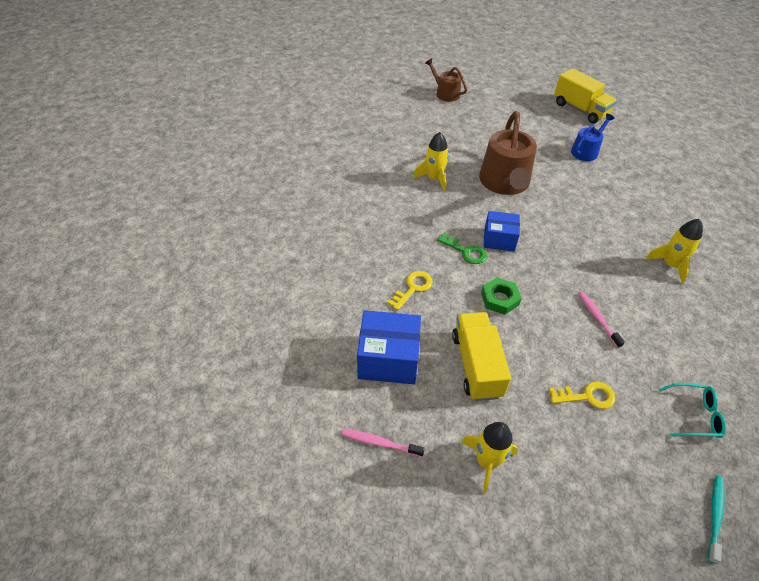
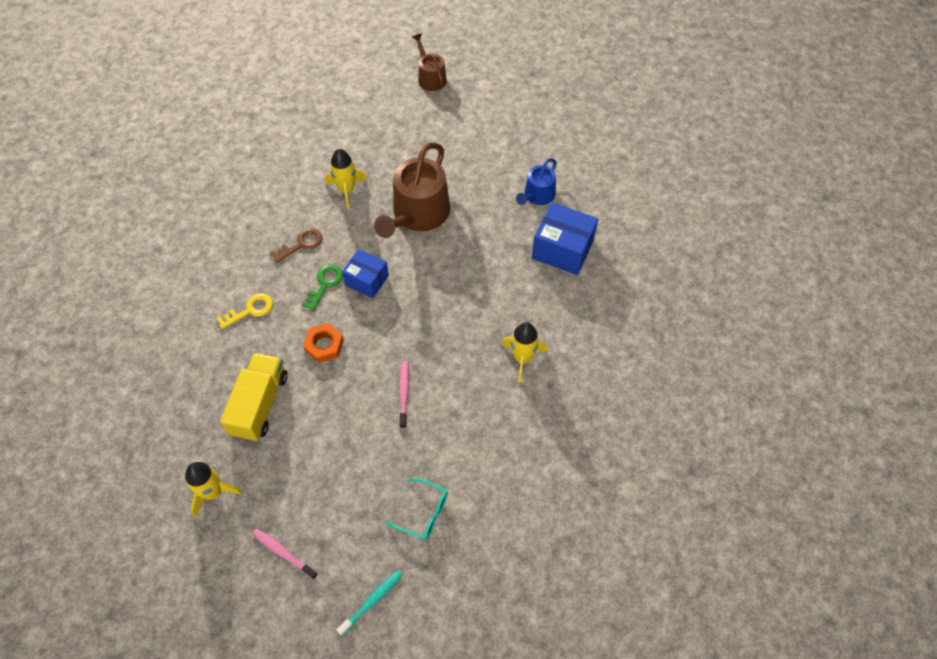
camera: 20 degrees right, 10 degrees up
pink toothbrush [341,429,425,457] -> pink toothbrush moved to [252,528,318,580]
blue box [357,310,421,384] -> blue box moved to [532,202,598,275]
green key [437,232,487,264] -> green key turned 120 degrees counterclockwise [301,265,343,311]
green nut [481,277,522,315] -> orange nut [303,323,344,363]
yellow key [549,382,615,409] -> none
yellow truck [554,68,617,124] -> none
blue watering can [571,114,615,161] -> blue watering can turned 150 degrees clockwise [516,158,557,205]
none -> brown key [270,228,323,263]

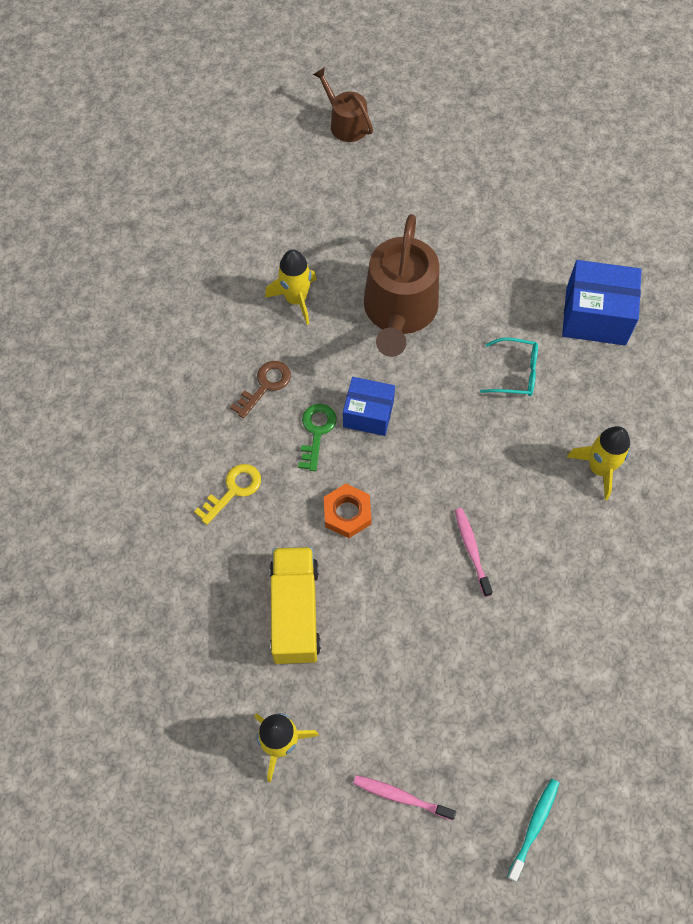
camera: 15 degrees left, 5 degrees up
turquoise glasses [386,478,448,540] -> turquoise glasses moved to [480,338,538,396]
blue watering can [516,158,557,205] -> none

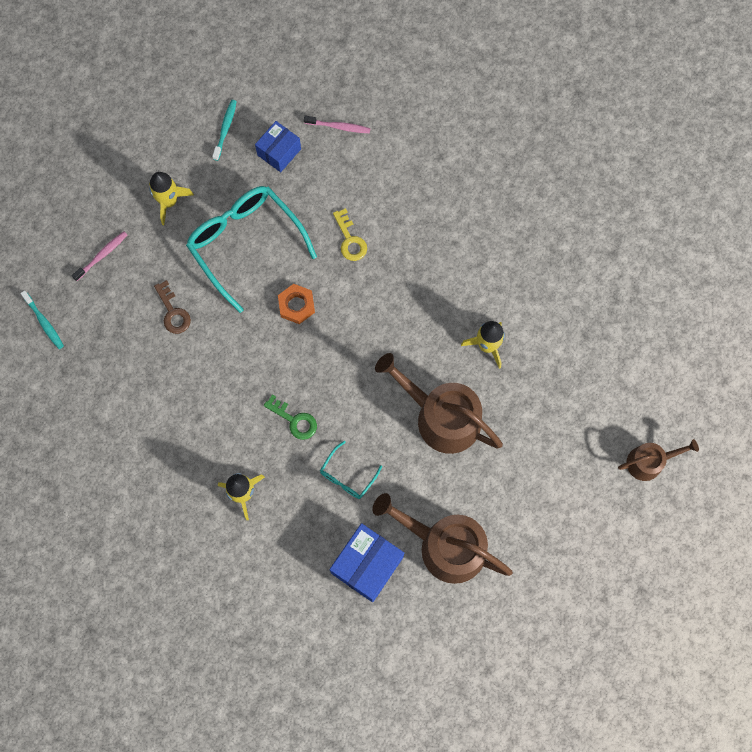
camera: 115 degrees right, 10 degrees up
brown key [230,361,291,418] -> brown key moved to [154,280,191,334]
yellow truck [270,547,321,664] -> turquoise glasses [186,186,317,313]
green key [298,404,337,471] -> green key moved to [264,394,317,440]
blue box [343,377,395,436] -> blue box moved to [255,121,301,172]
pink toothbrush [455,508,493,597] -> pink toothbrush moved to [304,116,370,133]
none -> turquoise toothbrush [212,100,237,161]
none -> brown watering can [372,493,513,584]

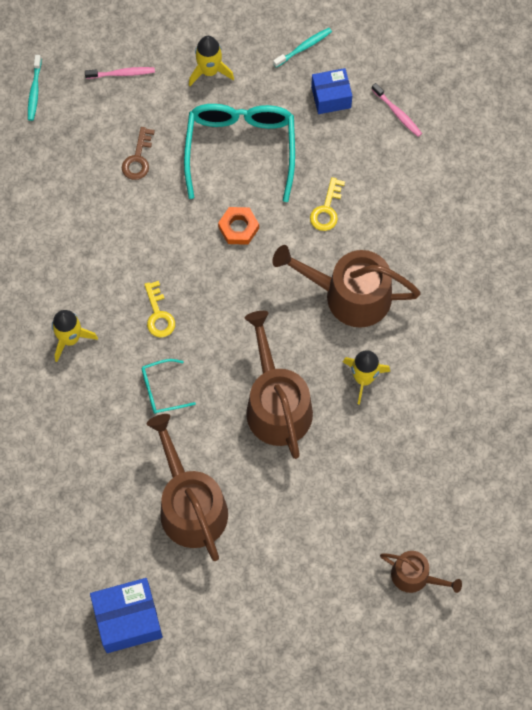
camera: 40 degrees right, 5 degrees down
green key [264,394,317,440] -> yellow key [144,281,175,338]
blue box [330,523,404,602] -> blue box moved to [90,578,163,653]
none -> brown watering can [272,245,421,328]

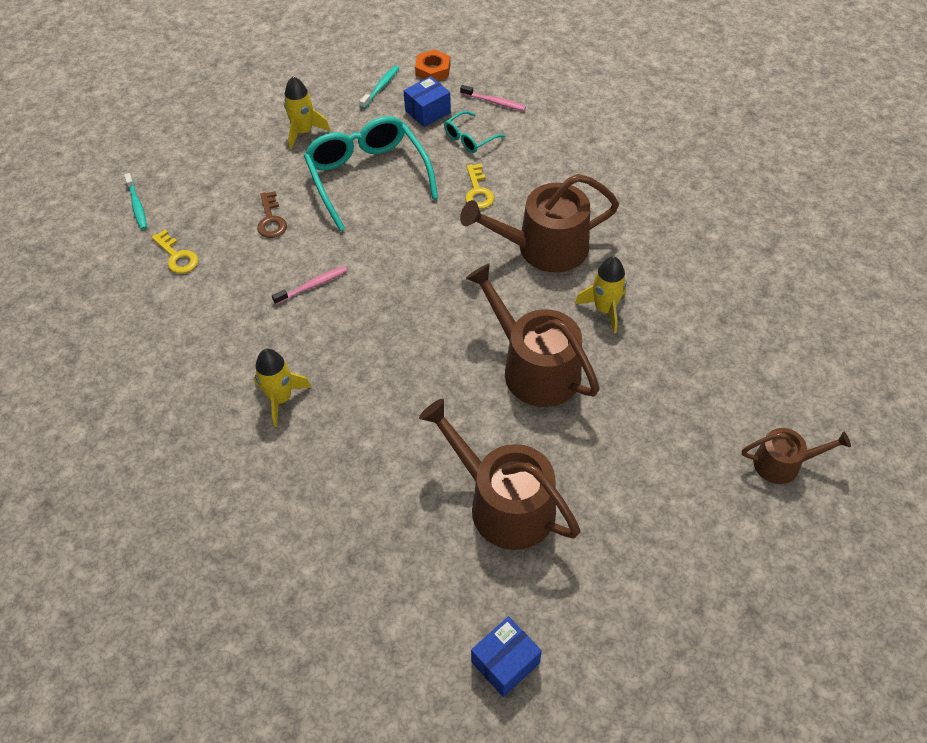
camera: 25 degrees left, 15 degrees down
pink toothbrush [85,67,155,79] -> pink toothbrush moved to [272,266,347,305]
blue box [90,578,163,653] -> blue box [471,616,542,697], size x0.66
turquoise glasses [142,359,196,414] -> turquoise glasses moved to [444,111,505,153]
yellow key [144,281,175,338] -> yellow key moved to [152,230,198,274]
orange nut [218,207,259,245] -> orange nut moved to [415,49,450,81]

